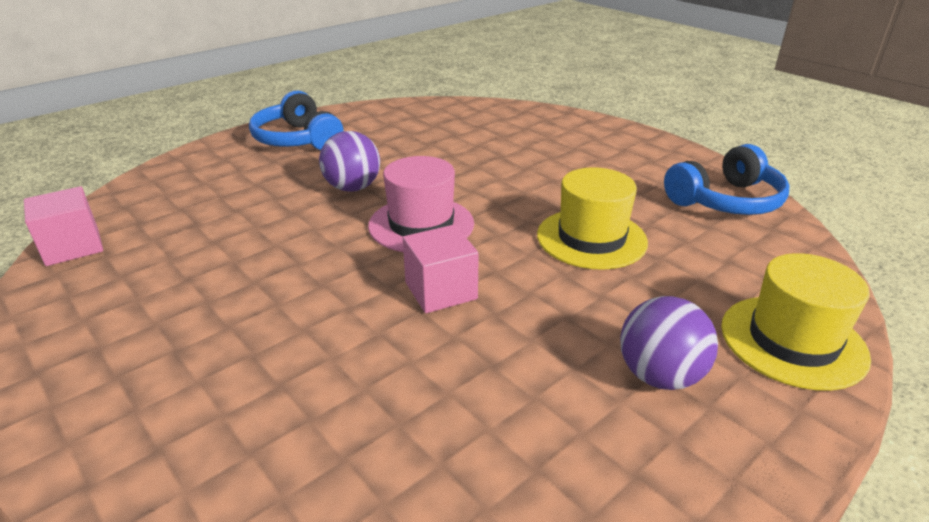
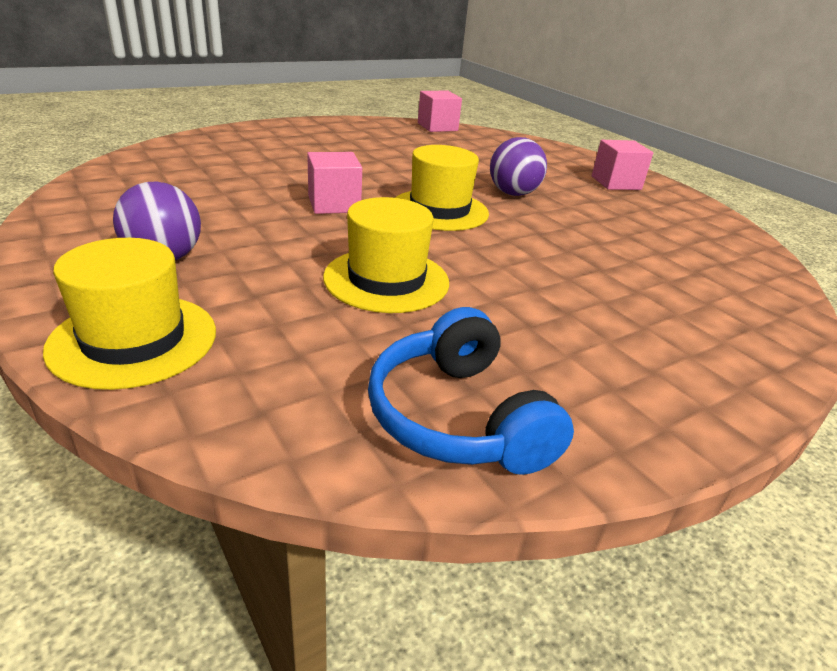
camera: 95 degrees right, 0 degrees up
blue headphones [249,91,344,150] -> pink cube [592,140,653,190]
pink hat [368,156,474,252] -> yellow hat [395,145,489,231]

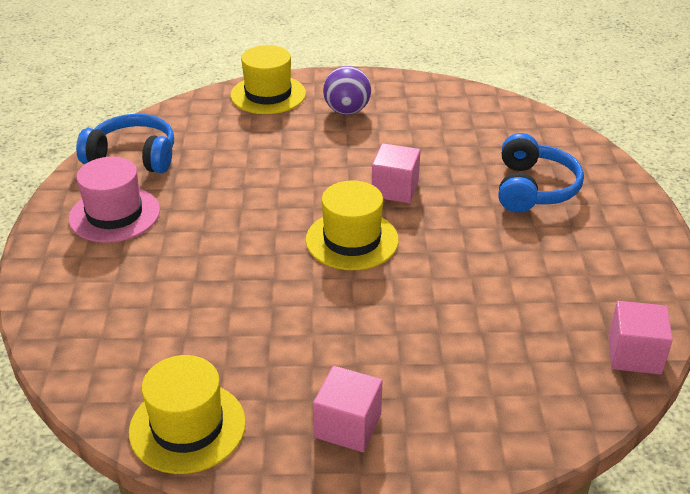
camera: 125 degrees right, 5 degrees up
yellow hat [323,197,449,313] -> yellow hat moved to [129,355,246,474]
purple ball [490,137,547,196] -> none
none -> pink hat [68,157,160,243]
none -> blue headphones [498,133,584,213]

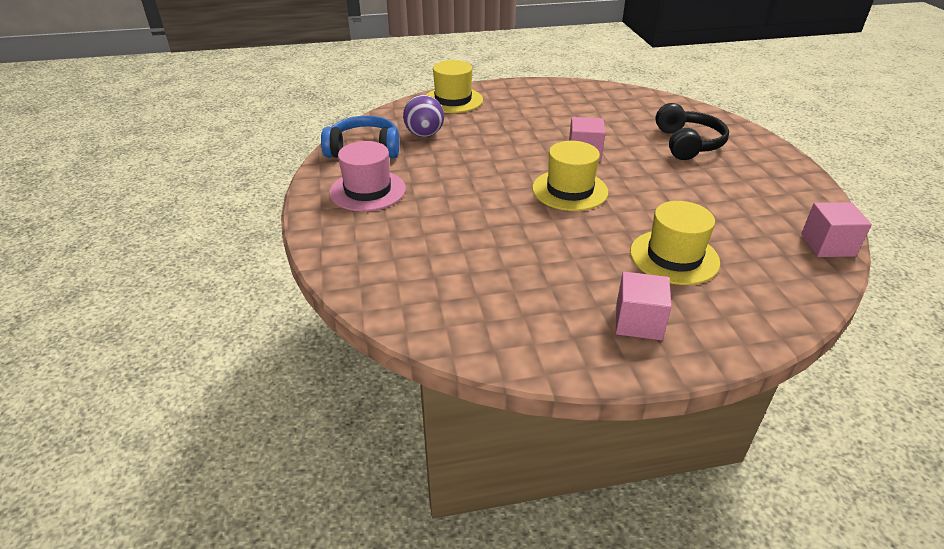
camera: 10 degrees left, 0 degrees up
yellow hat [129,355,246,474] -> yellow hat moved to [630,201,720,285]
purple ball [323,66,371,115] -> purple ball moved to [403,95,444,137]
blue headphones [498,133,584,213] -> black headphones [655,103,729,160]

